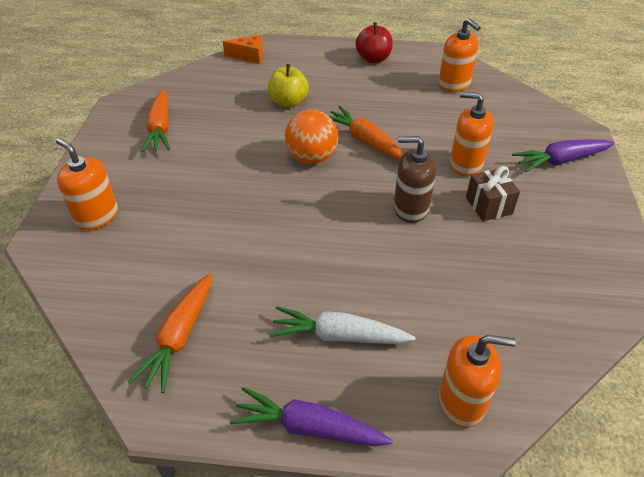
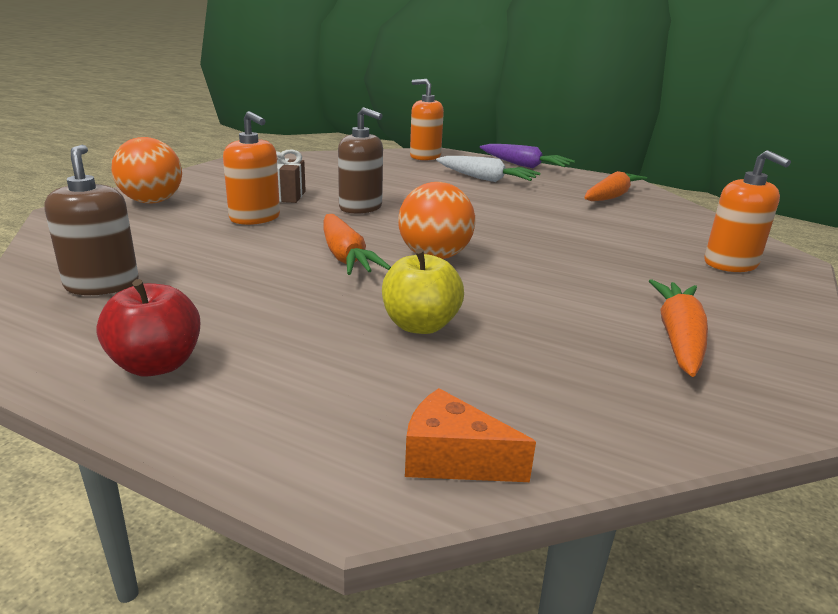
camera: 160 degrees left, 20 degrees down
orange soap dispenser [438,18,481,92] -> brown soap dispenser [44,145,139,295]
purple carrot [512,139,615,172] -> orange ball [112,137,182,204]

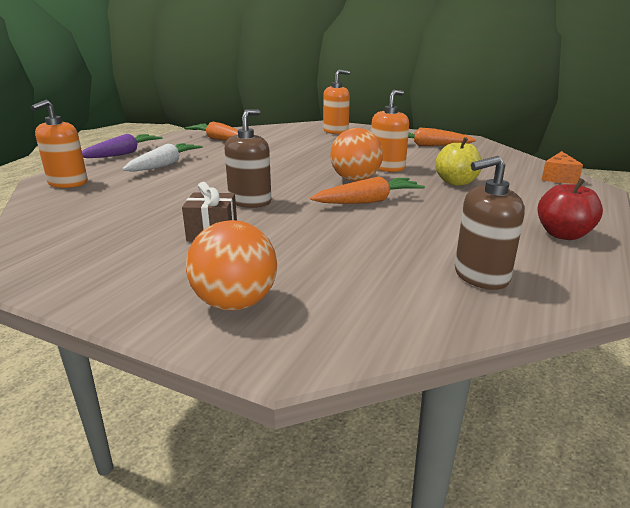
camera: 90 degrees left, 0 degrees up
orange soap dispenser [223,111,280,225] -> orange soap dispenser moved to [371,90,409,172]

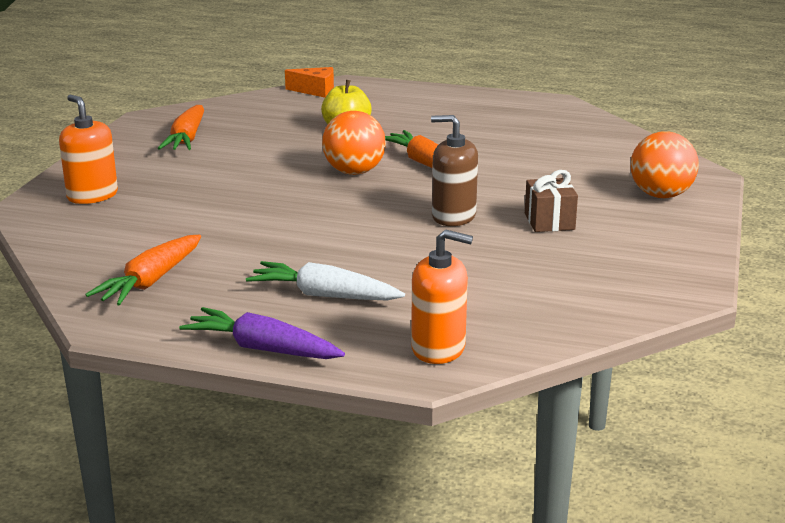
camera: 100 degrees left, 0 degrees up
orange soap dispenser [371,90,409,172] -> none
brown soap dispenser [455,156,525,290] -> none
red apple [537,178,603,240] -> none

